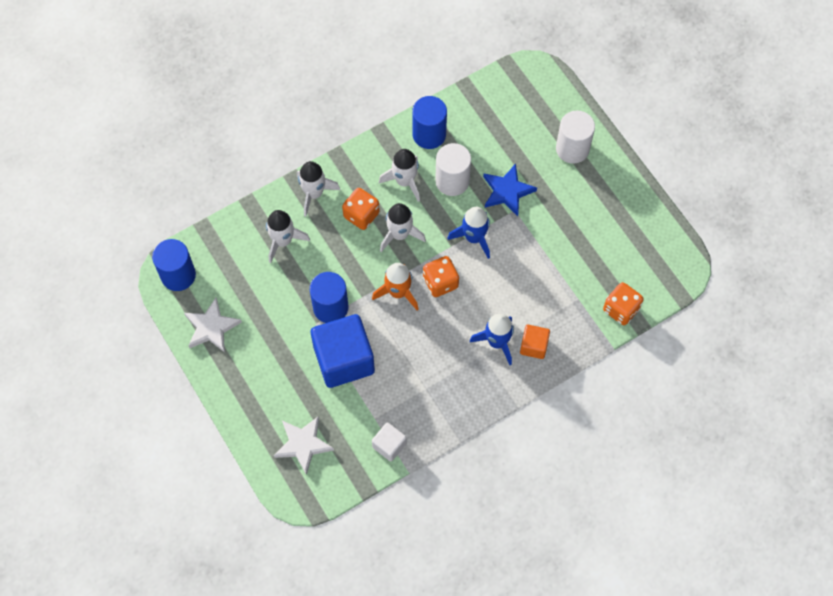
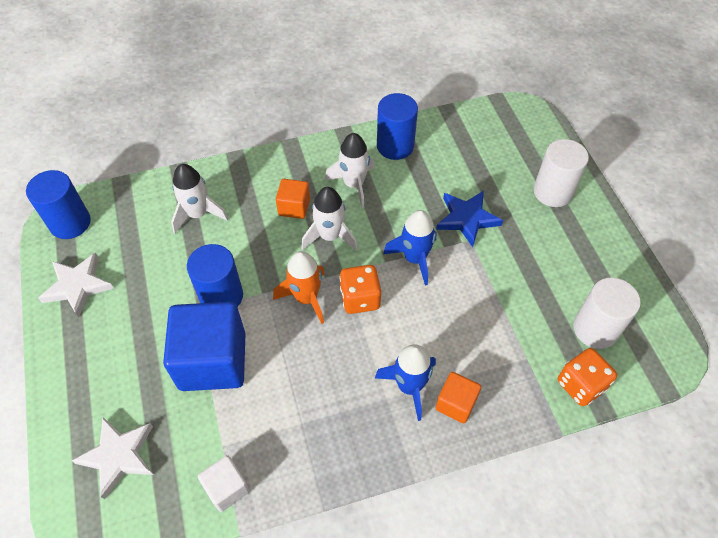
camera: 15 degrees right, 10 degrees down
white rocket [297,161,340,216] -> none
orange dice [342,188,380,230] -> orange cube [276,179,310,219]
white cylinder [435,143,471,196] -> white cylinder moved to [573,278,641,349]

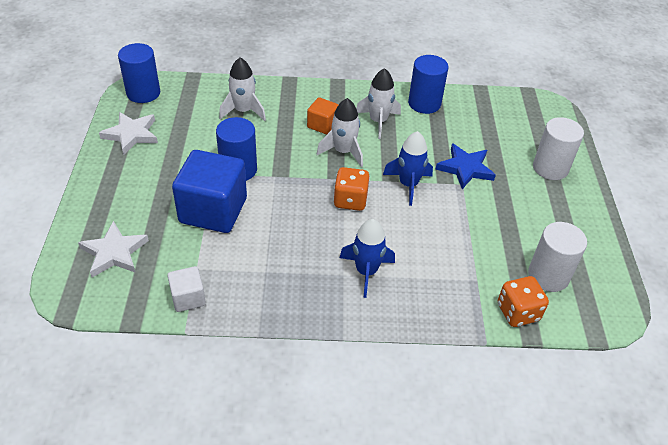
camera: 15 degrees right, 10 degrees down
orange rocket [273,251,325,324] -> none
orange cube [436,372,481,423] -> none

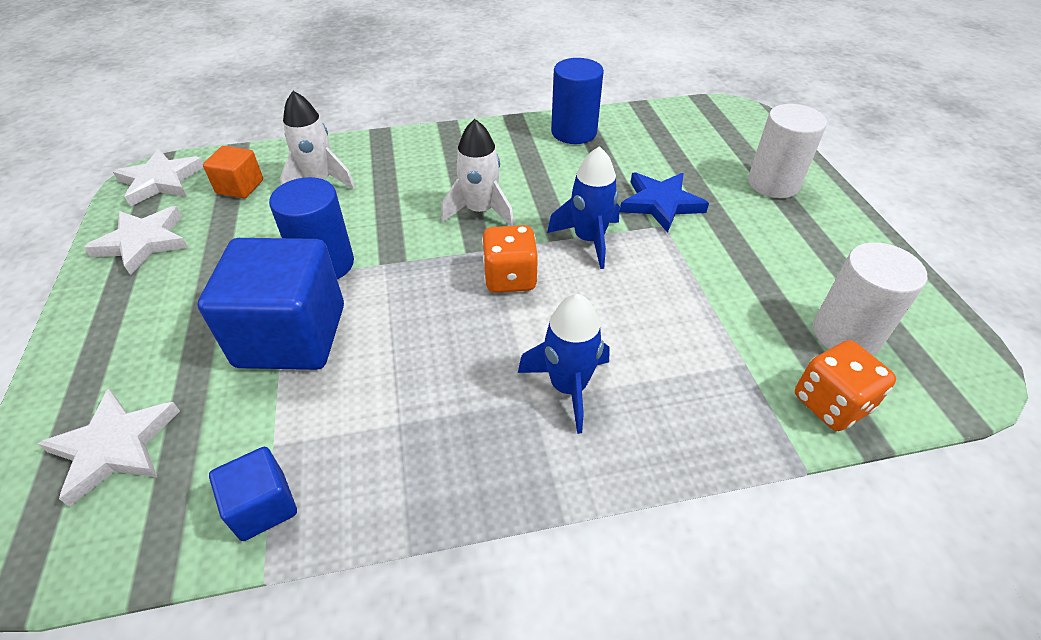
camera: 10 degrees left, 0 degrees up
blue cylinder [118,43,160,103] -> white star [113,149,204,207]
white cube [167,266,206,312] -> blue cube [209,447,297,541]
orange cube [307,97,338,134] -> orange cube moved to [203,146,263,198]
white rocket [356,68,401,139] -> none

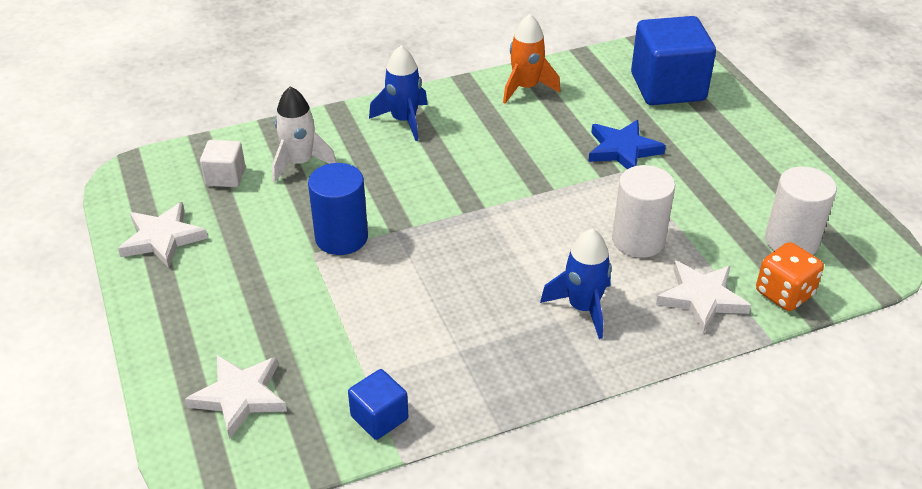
camera: 10 degrees left, 5 degrees down
white star [113,149,204,207] -> white star moved to [656,261,751,333]
blue cube [197,238,344,370] -> blue cube moved to [631,16,716,105]
orange cube [203,146,263,198] -> white cube [200,140,245,187]
white rocket [441,119,514,226] -> none
orange dice [482,225,538,293] -> none
blue rocket [547,146,620,269] -> blue rocket moved to [369,45,428,141]
blue cylinder [551,58,604,144] -> orange rocket [503,14,560,104]
white cylinder [748,104,827,198] -> white cylinder moved to [612,165,675,258]

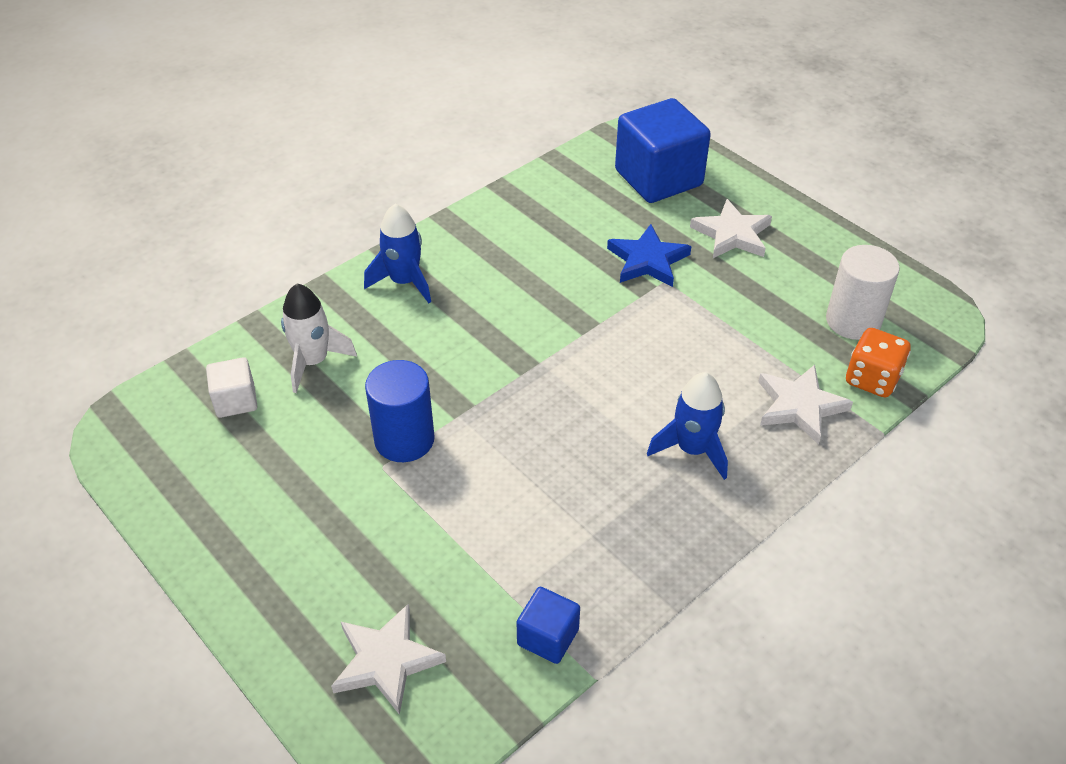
camera: 20 degrees left, 5 degrees up
white star [118,202,208,268] -> white star moved to [690,199,772,258]
orange rocket [503,14,560,104] -> none
white cylinder [612,165,675,258] -> none

